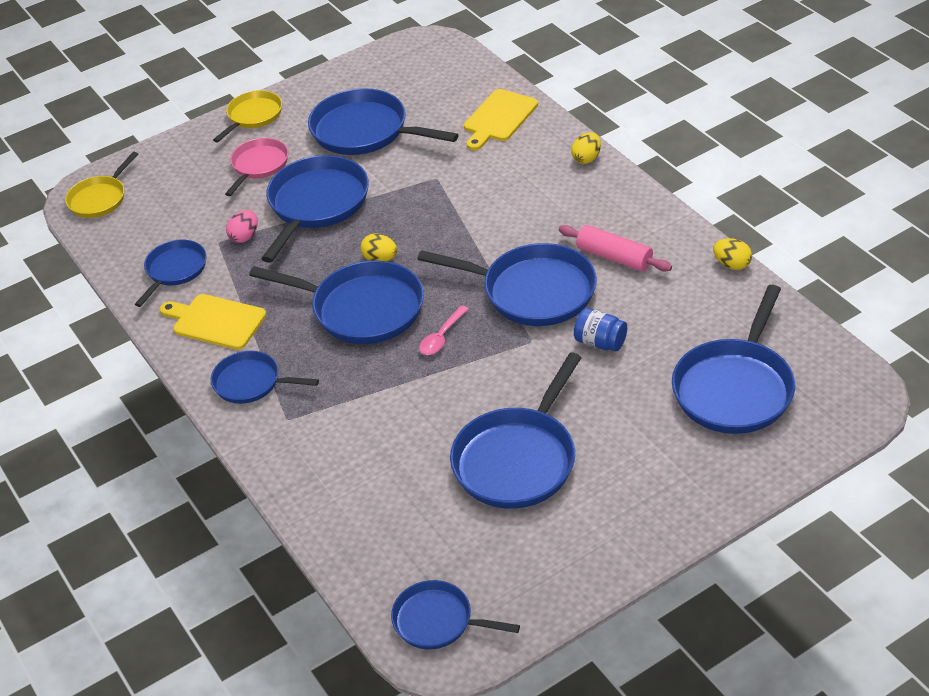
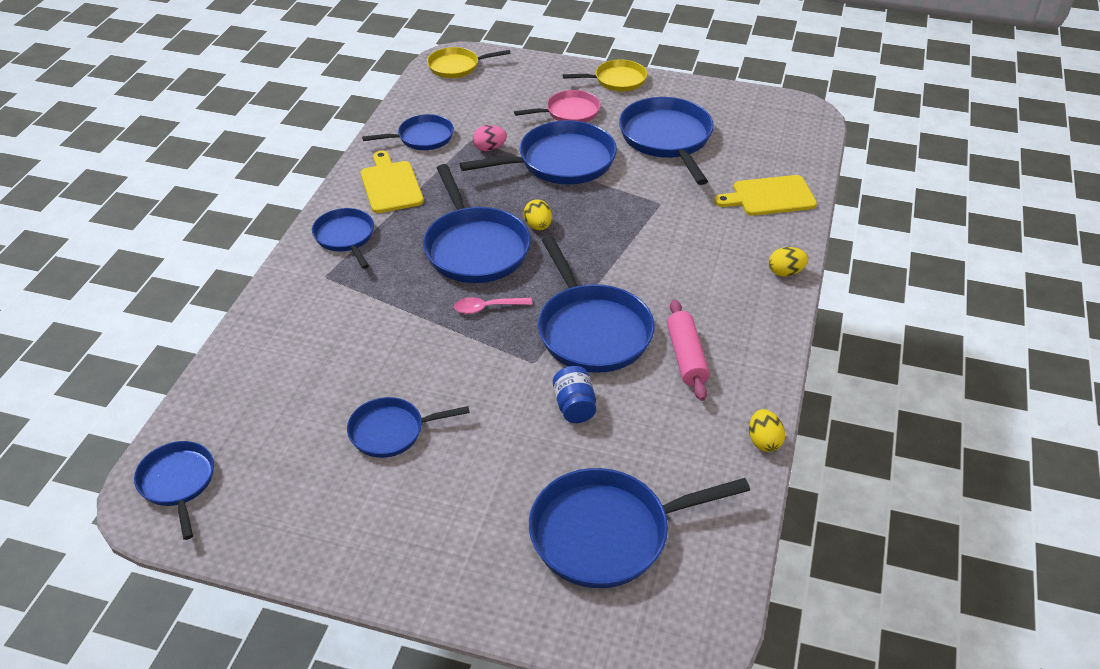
camera: 45 degrees right, 0 degrees up
blue pan [450,352,582,509] -> blue pan [347,397,470,458], size x0.59

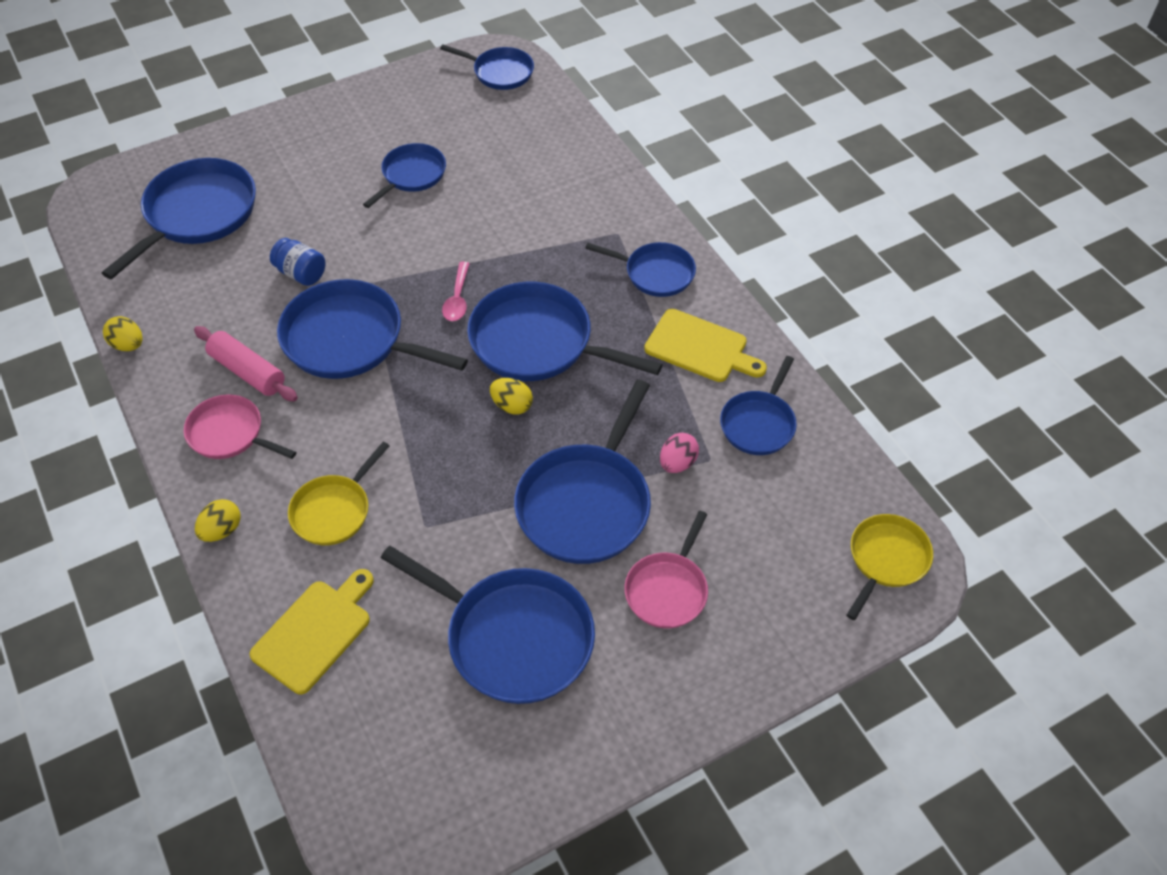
camera: 135 degrees right, 10 degrees up
pink spoon [454,297,532,314] -> pink spoon turned 150 degrees clockwise [442,262,470,321]
yellow pan [563,59,647,91] -> yellow pan moved to [288,442,389,546]
none -> pink pan [184,394,296,459]

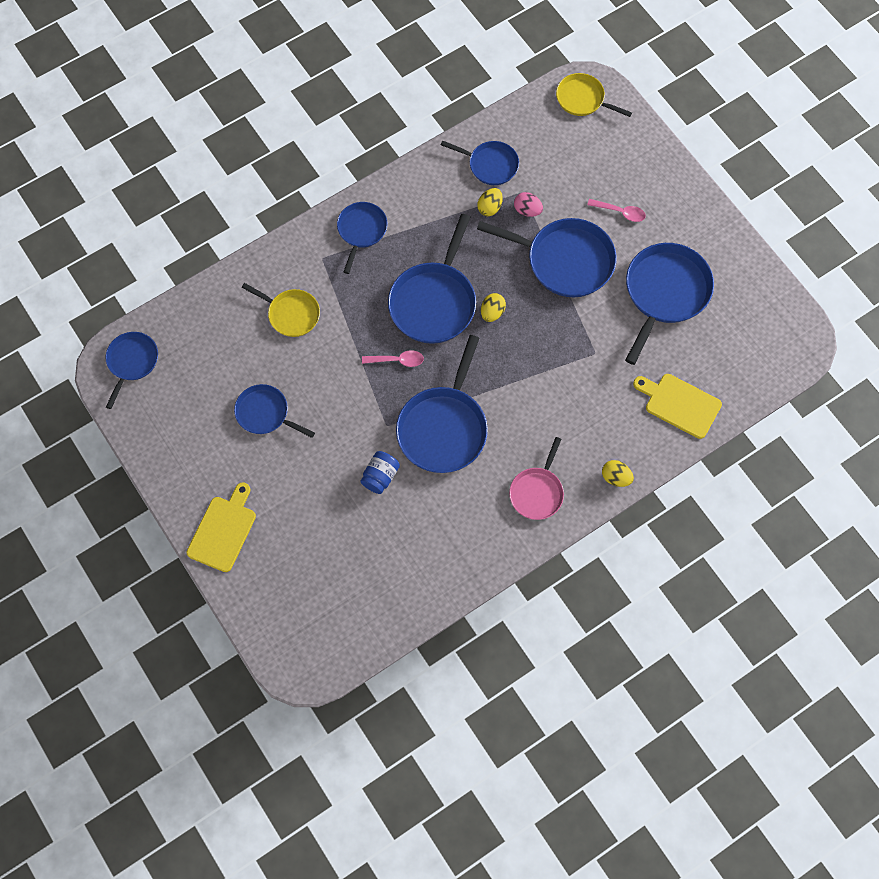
camera: 95 degrees left, 15 degrees up
blue pan [102,158,256,279] -> none
yellow egg [103,316,143,351] -> yellow egg moved to [477,188,503,216]
pink rolling pin [194,326,298,401] -> none
yellow pan [288,442,389,546] -> yellow pan moved to [242,283,320,337]
pink pan [624,511,708,629] -> pink spoon [587,199,646,222]
yellow cutting board [644,309,767,382] -> yellow cutting board moved to [187,482,256,572]

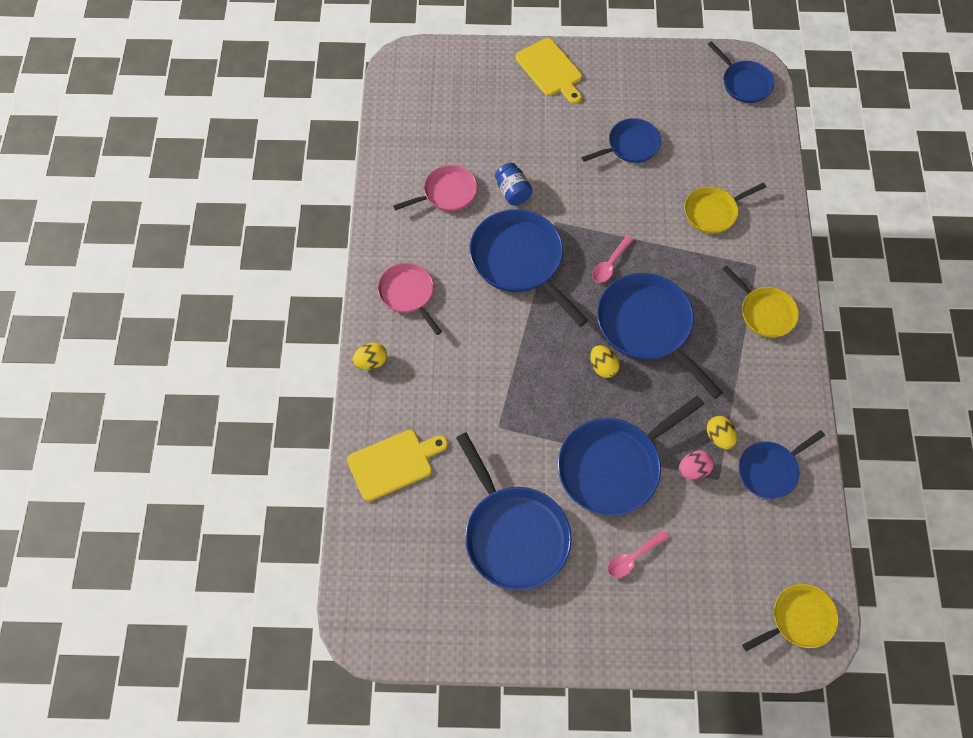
camera: 125 degrees right, 5 degrees down
blue pan [337,202,387,274] -> yellow pan [722,266,799,338]
none -> pink pan [393,165,477,211]

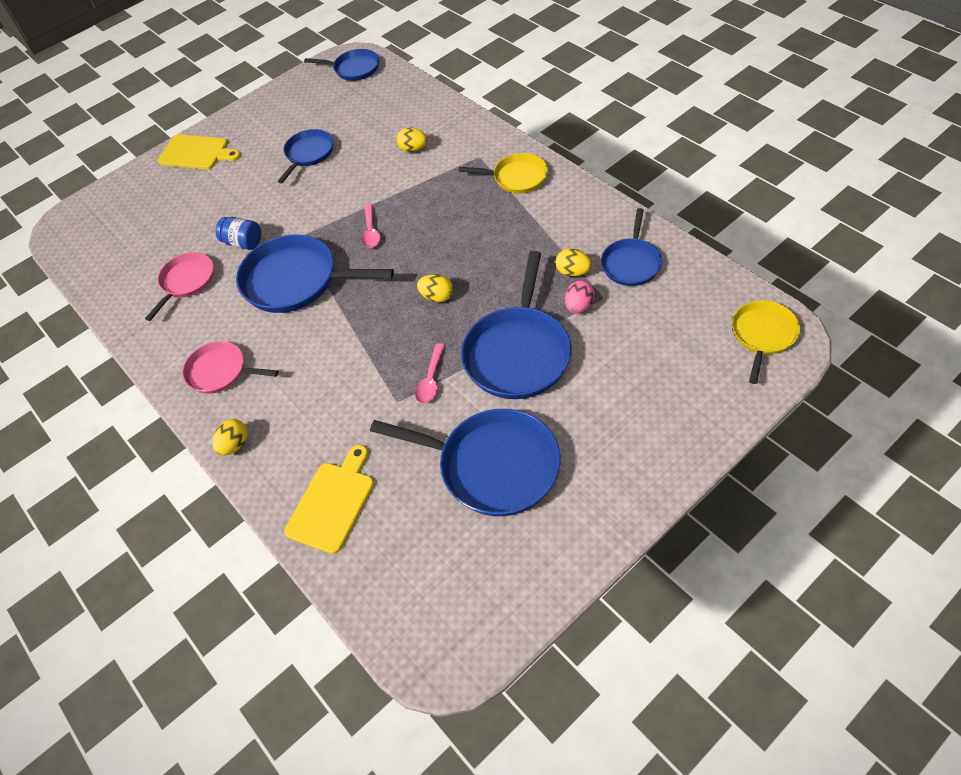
camera: 35 degrees left, 10 degrees down
blue pan [597,273,723,399] -> none
pink spoon [608,530,669,578] -> pink spoon moved to [415,343,445,404]
yellow pan [684,183,766,234] -> yellow egg [397,127,427,152]

